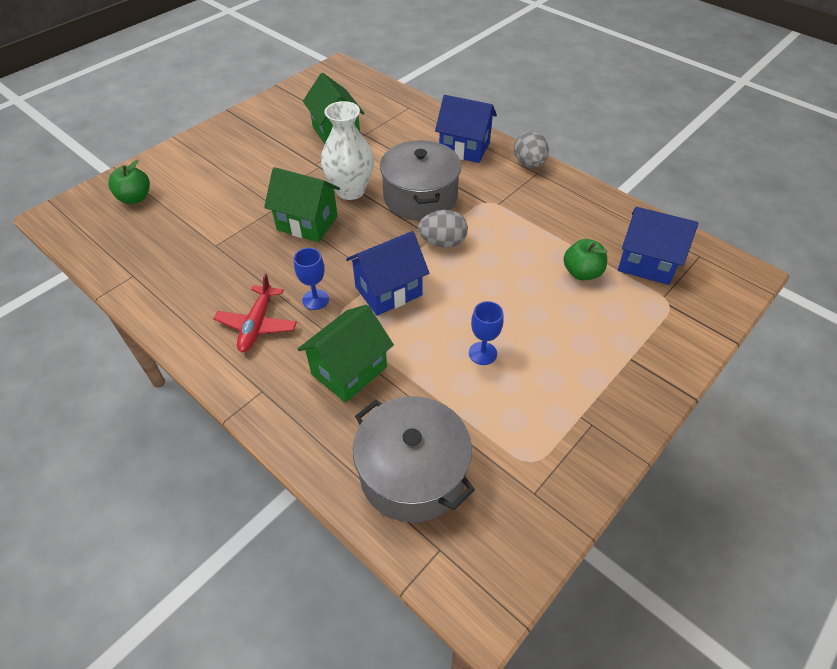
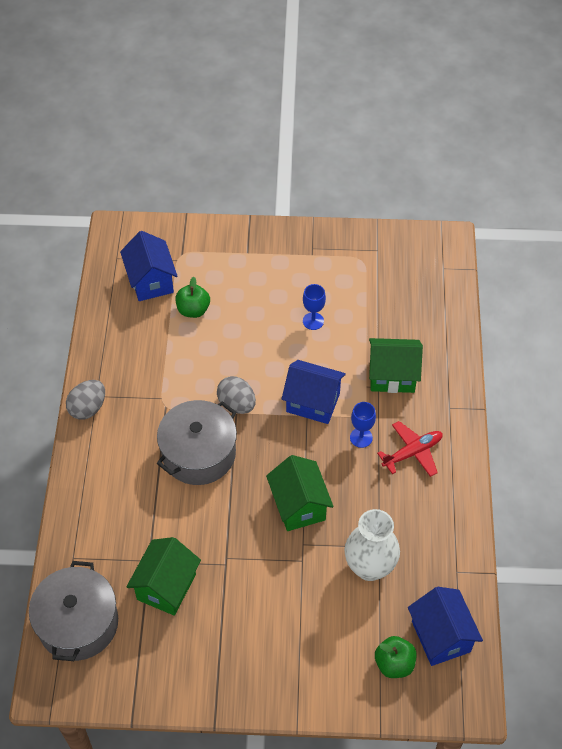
camera: 130 degrees left, 5 degrees up
white vase [321,101,374,200] -> white vase moved to [344,509,400,581]
grey pot [353,396,475,523] -> grey pot moved to [29,561,118,661]
blue house [435,95,497,163] -> blue house moved to [408,587,483,666]

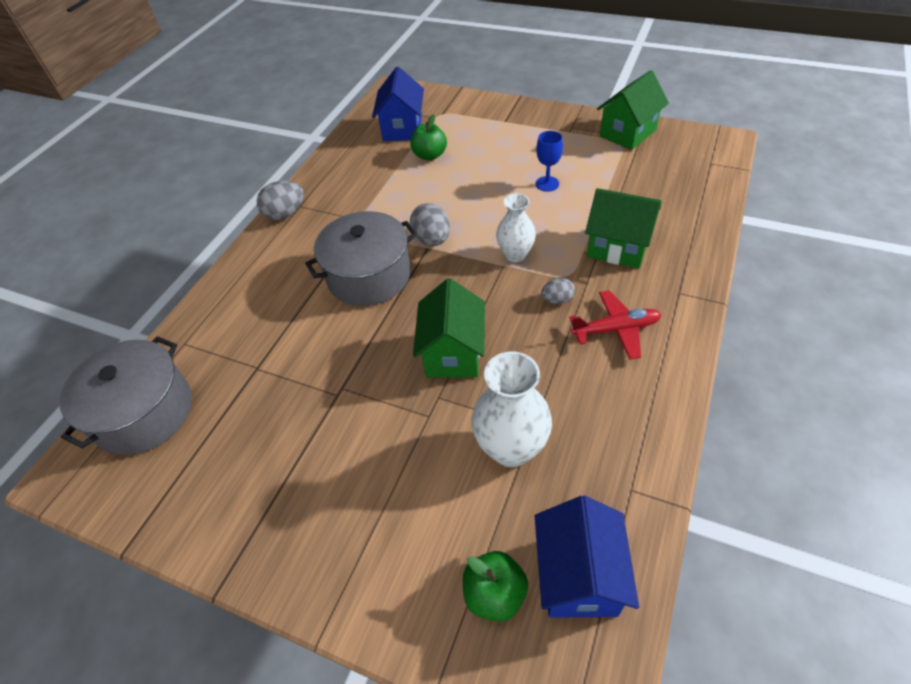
camera: 25 degrees right, 5 degrees down
green house [126,537,201,616] -> green house moved to [597,70,669,150]
blue house [282,360,346,424] -> white vase [496,193,536,262]
blue goblet [350,402,376,448] -> grey egg [541,278,575,304]

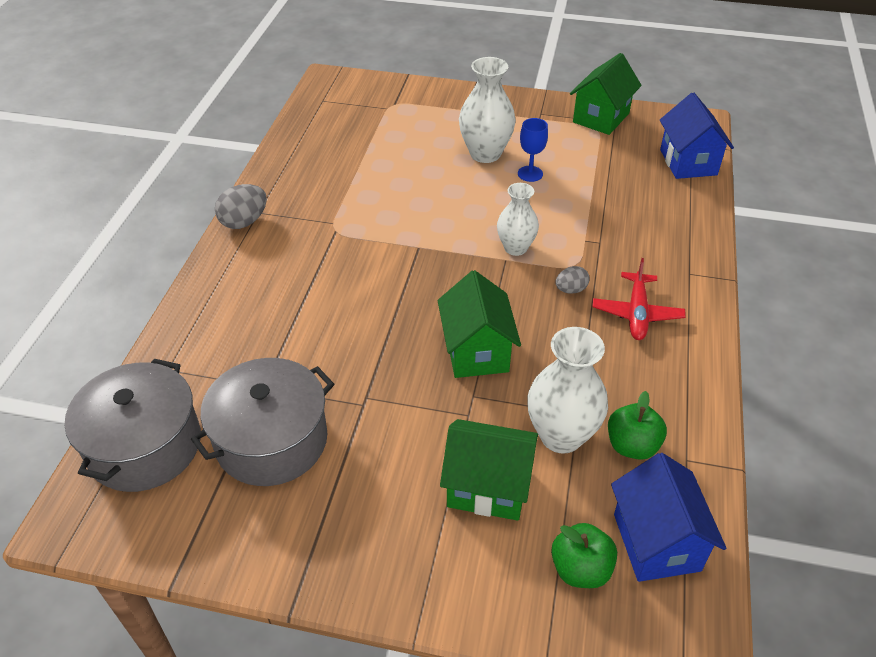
camera: 15 degrees left, 5 degrees down
grey pot [305,211,417,306] -> grey pot moved to [191,358,334,486]
blue house [372,67,424,141] -> blue house moved to [660,92,734,179]
grey egg [410,203,450,246] -> none
green apple [411,114,447,161] -> green apple moved to [608,391,667,460]
red plane [569,290,662,360] -> red plane turned 120 degrees clockwise [593,258,686,340]
green house [585,188,662,269] -> green house moved to [440,419,538,521]
none -> white vase [459,57,516,163]

